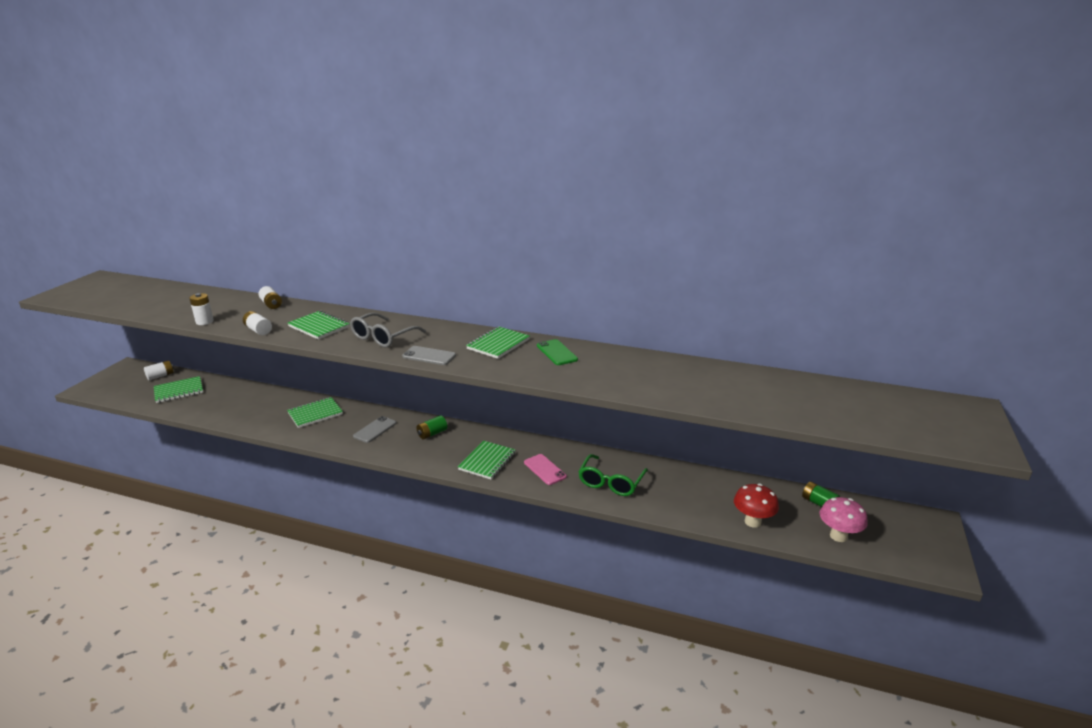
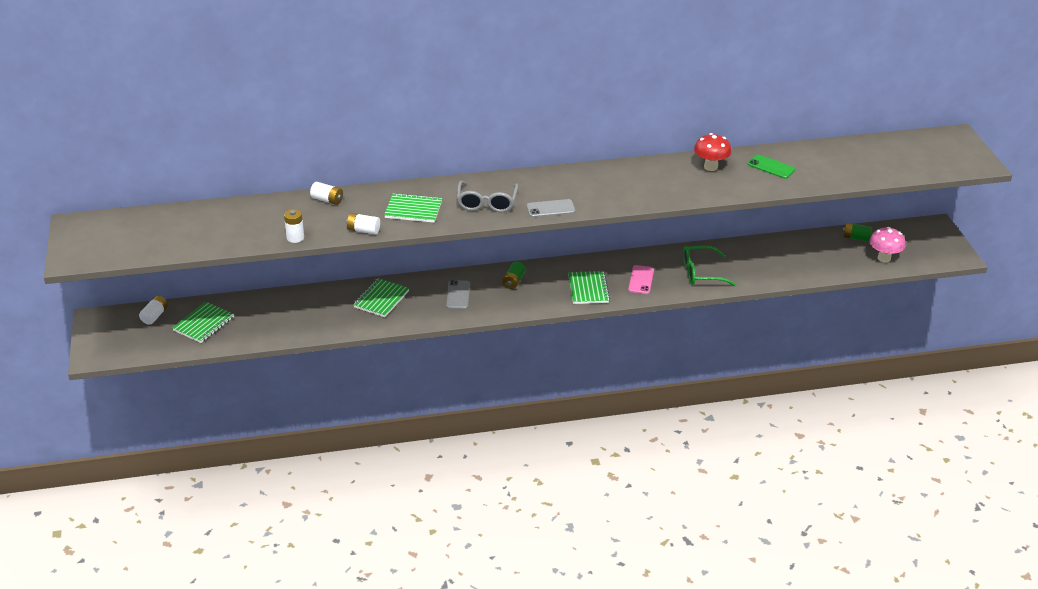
camera: 30 degrees left, 10 degrees up
green notebook [466,327,530,359] -> none
pink phone [524,454,567,485] -> pink phone turned 75 degrees clockwise [628,265,654,294]
green phone [537,339,578,365] -> green phone moved to [748,155,795,179]
green glasses [578,454,648,496] -> green glasses turned 90 degrees clockwise [683,245,736,286]
red mushroom [734,484,779,528] -> red mushroom moved to [694,133,732,171]

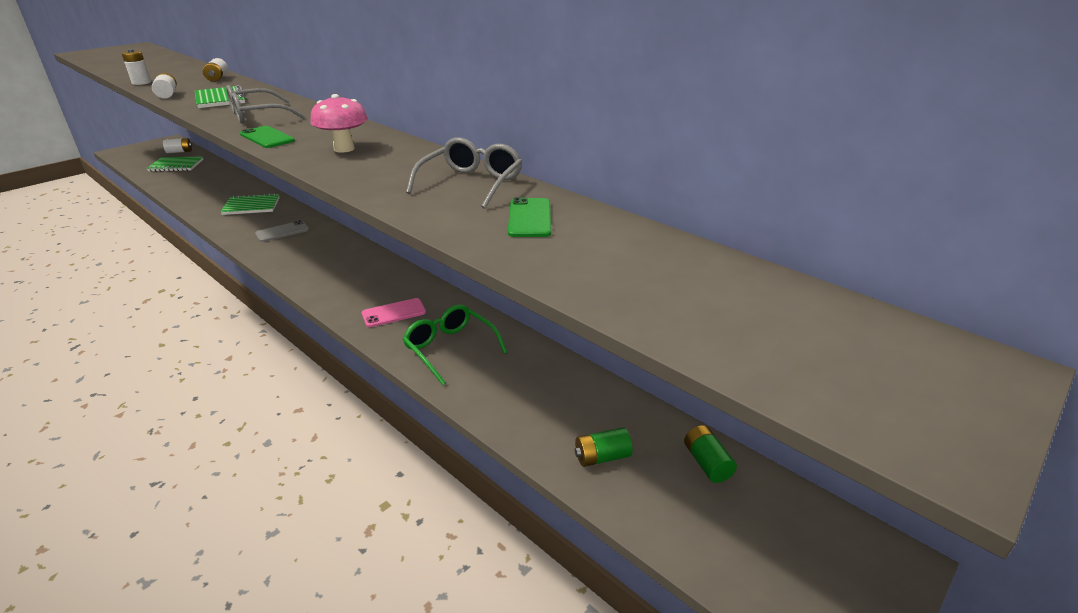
camera: 55 degrees right, 5 degrees down
green battery [502,261,526,289] -> green battery moved to [575,427,633,467]
grey phone [527,199,576,217] -> green phone [240,126,295,148]
green notebook [568,271,610,304] -> none
red mushroom [694,133,732,171] -> grey glasses [406,138,522,209]
pink mushroom [869,227,906,262] -> pink mushroom moved to [310,94,368,153]

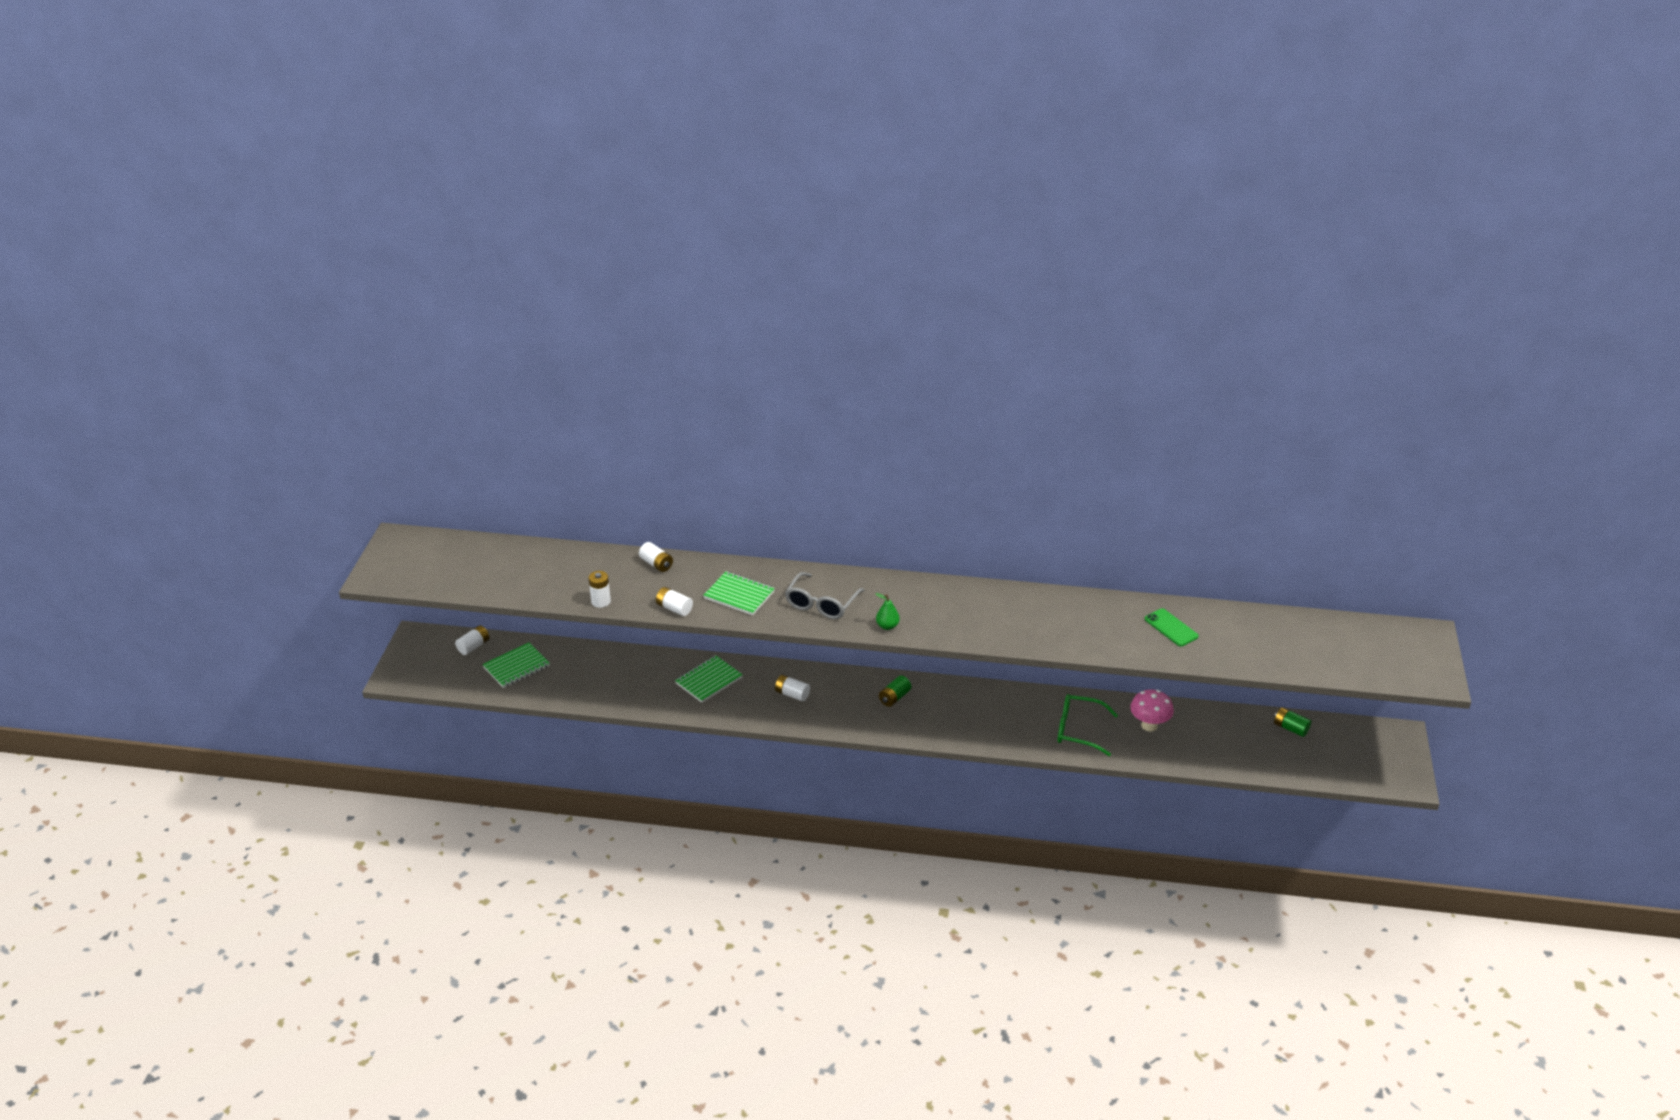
camera: 35 degrees left, 5 degrees up
green phone [240,126,295,148] -> green pear [875,593,900,630]
grey phone [255,220,309,242] -> white battery [775,675,810,701]
pink mushroom [310,94,368,153] -> pink mushroom moved to [1130,689,1174,731]
pink phone [362,298,426,327] -> none
grey glasses [406,138,522,209] -> none
green battery [575,427,633,467] -> green battery moved to [879,676,912,707]

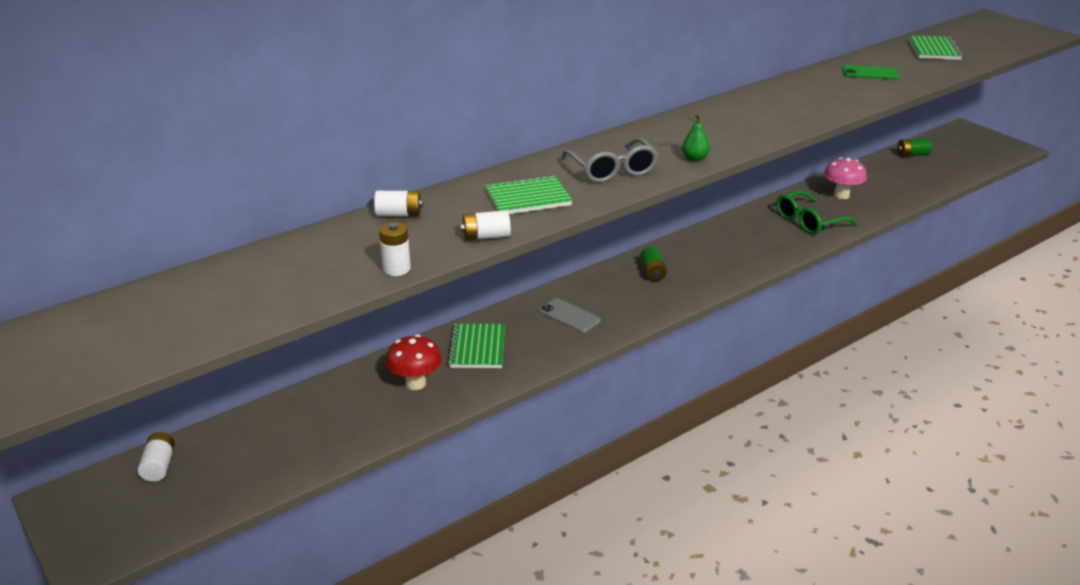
camera: 45 degrees left, 5 degrees down
green notebook [482,643,550,688] -> green notebook moved to [908,35,963,60]
white battery [775,675,810,701] -> grey phone [539,298,601,333]
none -> red mushroom [386,334,442,390]

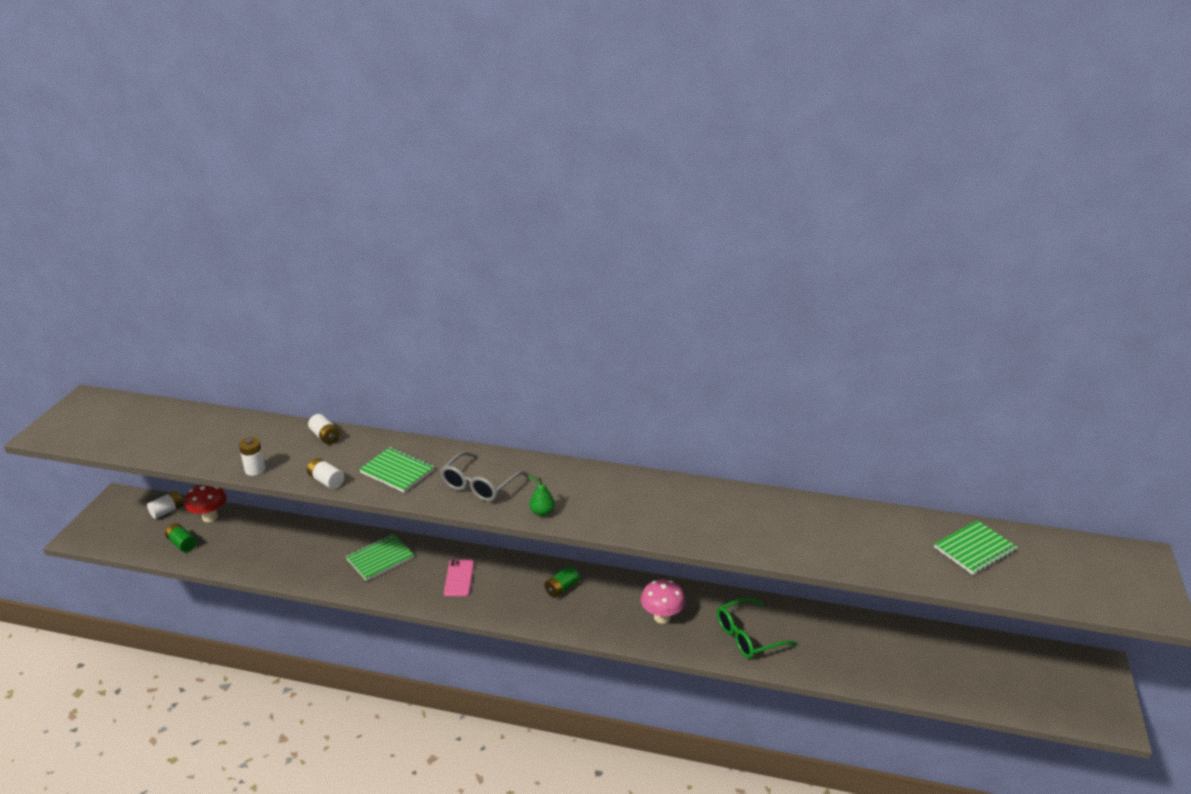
camera: 50 degrees right, 0 degrees up
red mushroom [386,334,442,390] -> red mushroom moved to [185,485,227,522]
grey phone [539,298,601,333] -> pink phone [444,560,474,597]
green glasses [777,191,857,234] -> green glasses turned 45 degrees counterclockwise [717,597,798,659]
pink mushroom [824,157,867,199] -> pink mushroom moved to [641,579,686,624]
green phone [842,65,899,80] -> none
green battery [897,138,932,157] -> green battery moved to [165,523,197,552]

